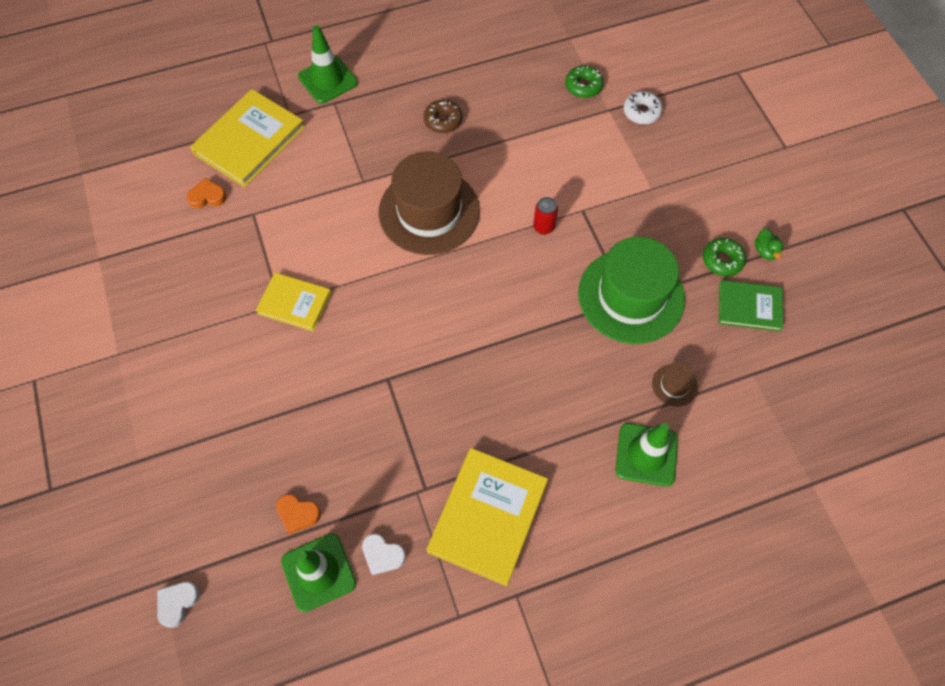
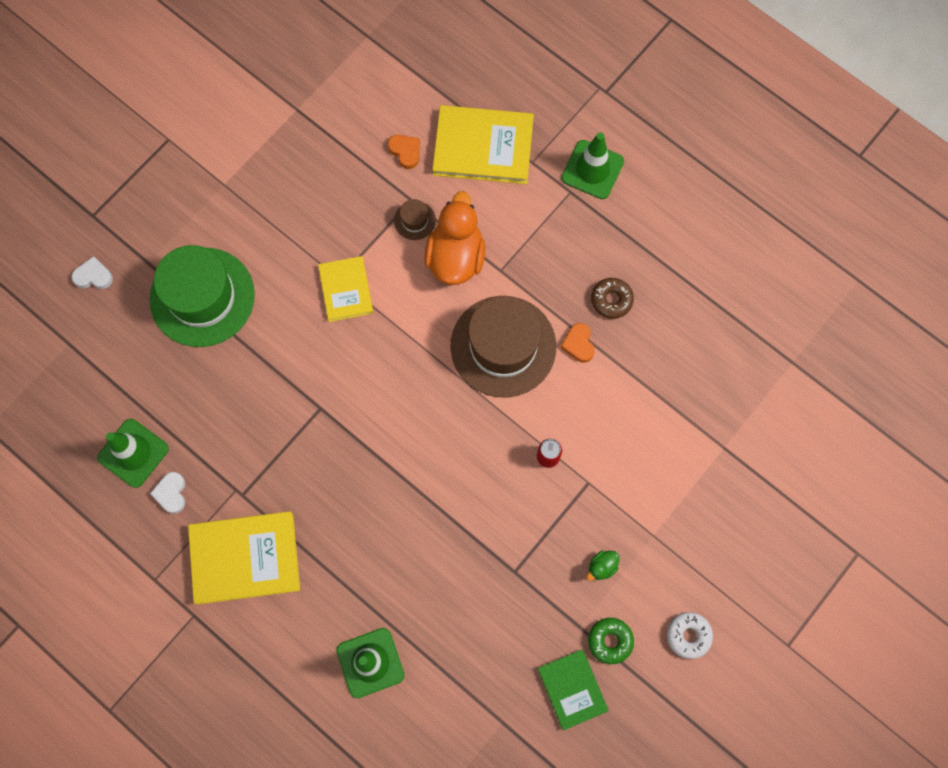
camera: 60 degrees right, 10 degrees up
white heart [157,582,200,628] -> white heart moved to [72,256,113,289]
orange heart [276,494,321,534] -> orange heart moved to [560,323,595,363]
green donut [565,66,604,98] -> none
green hat [578,237,685,344] -> green hat moved to [149,245,255,347]
white donut [623,91,663,124] -> white donut moved to [667,612,713,659]
brown hat [652,362,698,407] -> brown hat moved to [394,199,436,240]
green duck [755,228,783,260] -> green duck moved to [586,550,620,581]
none -> orange duck [424,191,486,285]

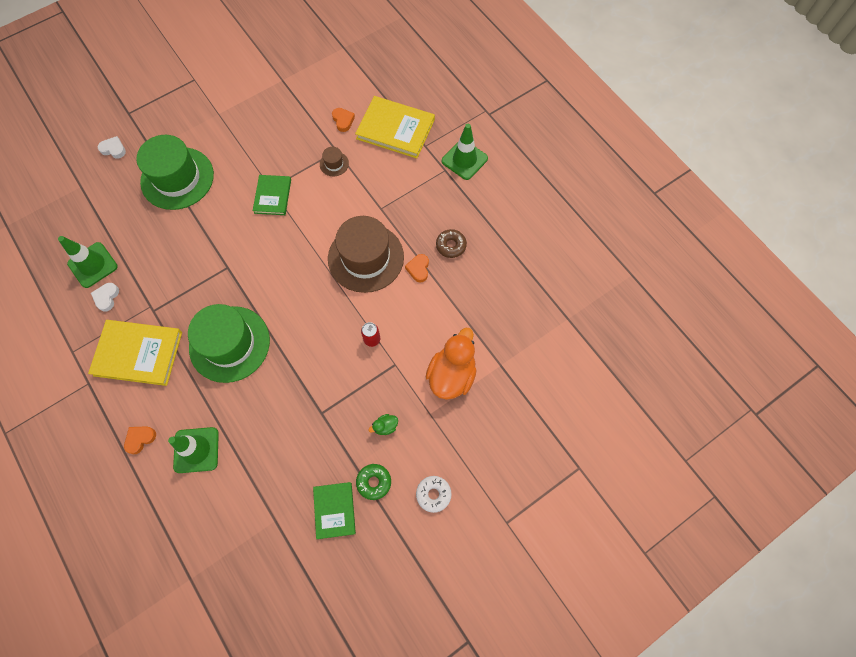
camera: 15 degrees right, 5 degrees down
yellow book [318,256,373,322] -> green book [253,175,291,215]
orange duck [424,191,486,285] -> orange duck moved to [426,328,477,400]
none -> orange heart [124,426,156,455]
none -> green hat [188,304,270,383]

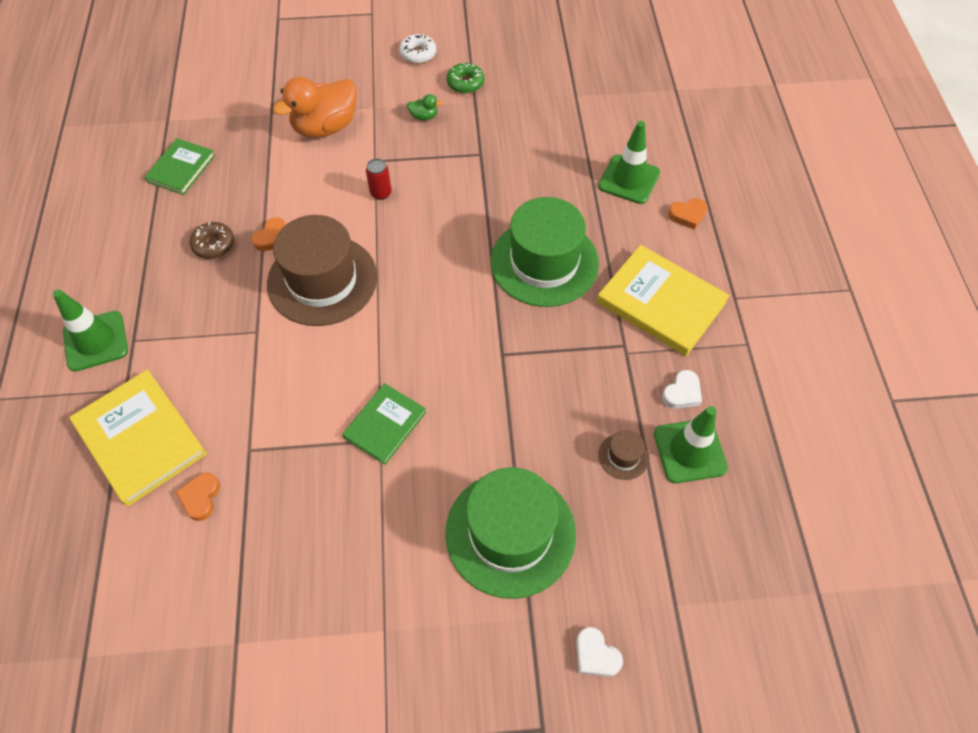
camera: 150 degrees left, 10 degrees down
green book [313,482,356,539] -> green book moved to [144,138,215,195]
brown hat [320,147,349,176] -> brown hat moved to [598,430,649,480]

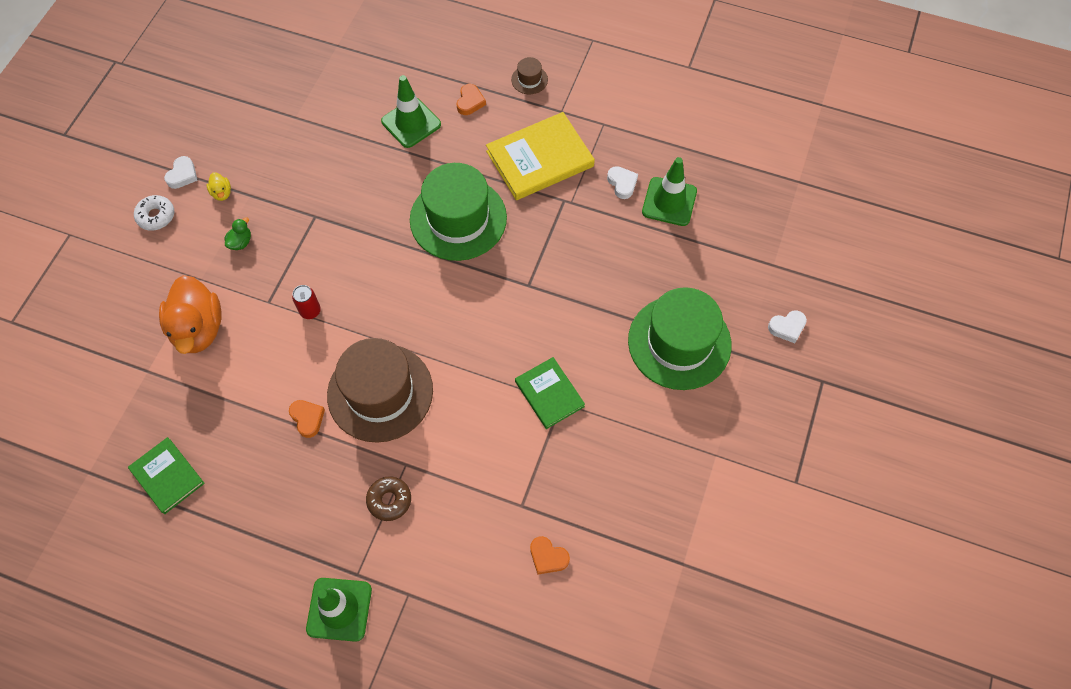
camera: 65 degrees left, 5 degrees up
yellow book [70,370,207,506] -> none
brown donut [189,222,234,259] -> brown donut moved to [366,476,411,521]
green donut [446,63,485,94] -> yellow duck [207,172,231,201]
brown hat [598,430,649,480] -> brown hat moved to [511,57,548,94]
none -> white heart [164,156,198,189]

